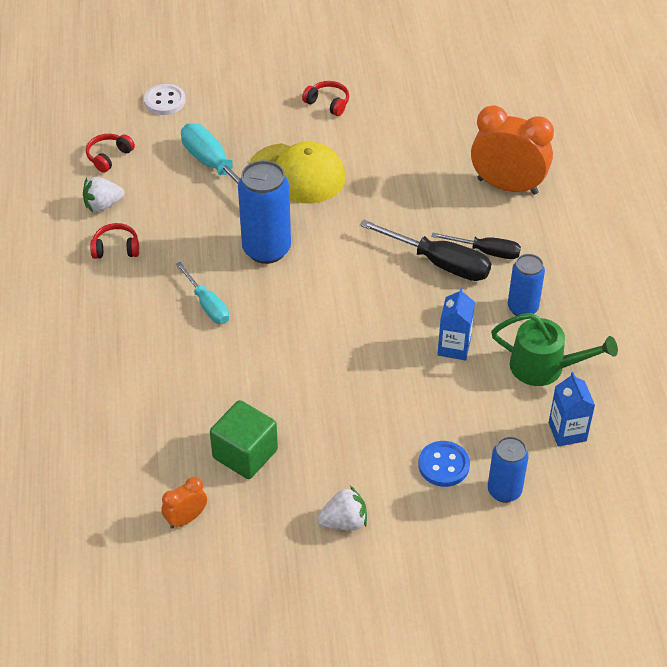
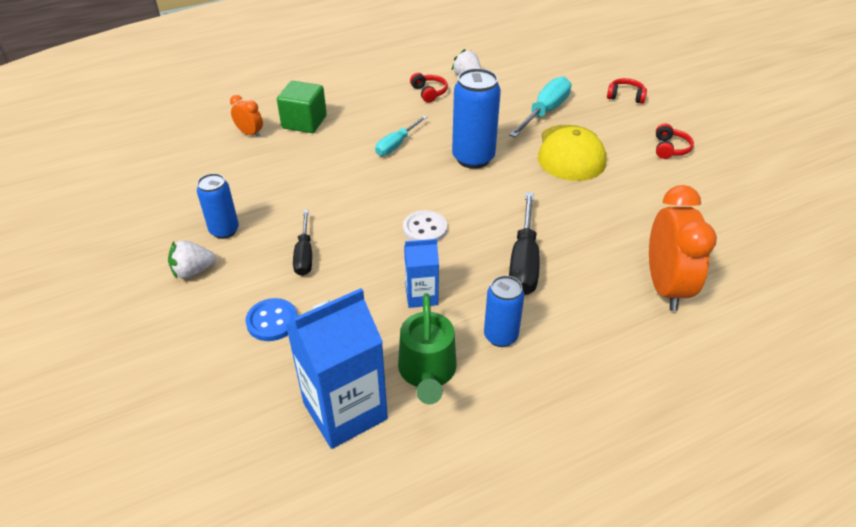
camera: 70 degrees right, 5 degrees down
red headphones [86,134,135,173] -> red headphones moved to [607,78,647,104]
white button [144,84,186,115] -> white button moved to [403,210,447,242]
orange clock [161,477,207,529] -> orange clock moved to [230,95,263,138]
green cube [210,400,278,479] -> green cube moved to [277,81,327,133]
white strawberry [317,486,367,530] -> white strawberry turned 105 degrees clockwise [168,240,216,279]
black screwdriver [431,233,521,259] -> black screwdriver moved to [293,210,312,276]
blue can [488,436,529,503] -> blue can moved to [197,173,239,239]
blue carton [549,372,595,446] -> blue carton [286,288,388,449], size x1.83

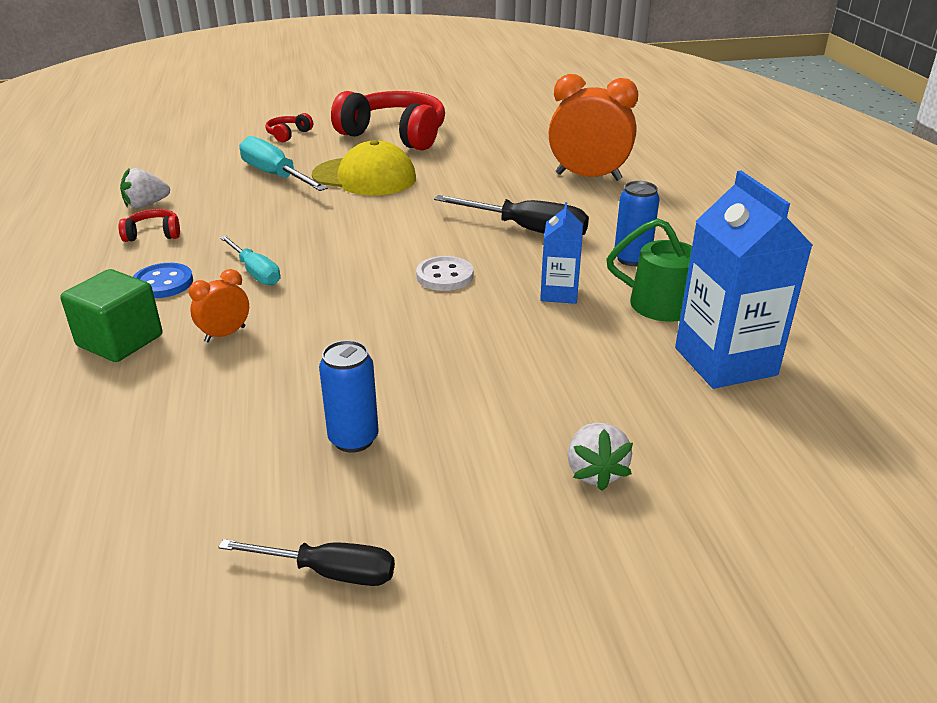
camera: 75 degrees left, 10 degrees down
white strawberry [168,240,216,279] -> white strawberry moved to [568,423,633,491]
orange clock [230,95,263,138] -> orange clock moved to [189,269,249,342]
blue button [245,298,298,341] -> blue button moved to [133,263,193,298]
black screwdriver [293,210,312,276] -> black screwdriver moved to [218,539,395,586]
blue can [452,68,501,169] -> none
red headphones [656,124,694,159] -> red headphones [331,91,445,150], size x2.37

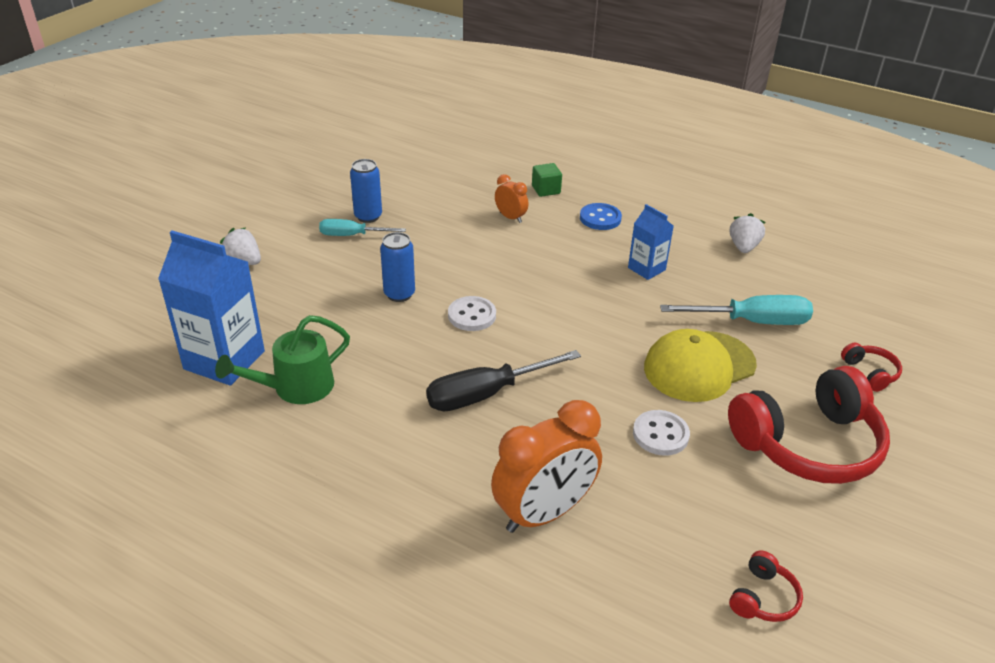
camera: 130 degrees right, 5 degrees up
green cube [61,269,162,362] -> green cube [532,163,562,197], size x0.62
red headphones [119,209,180,242] -> red headphones moved to [729,551,803,622]
orange clock [189,269,249,342] -> orange clock turned 45 degrees counterclockwise [495,174,528,223]
black screwdriver [218,539,395,586] -> none
turquoise screwdriver [220,235,280,286] -> turquoise screwdriver moved to [319,219,406,236]
blue carton [540,202,583,304] -> blue carton moved to [628,204,674,280]
blue can [615,181,660,266] -> blue can moved to [380,232,415,302]
none -> white button [633,410,690,456]

